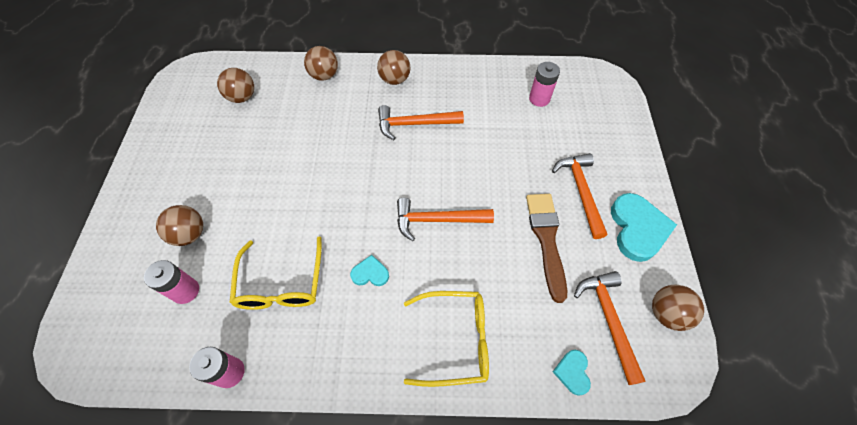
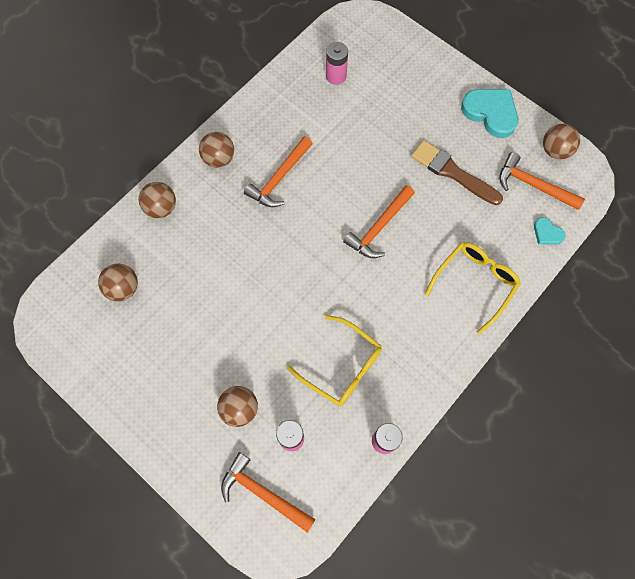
camera: 50 degrees left, 10 degrees up
turquoise heart [350,255,389,286] -> none
orange hammer [552,153,607,239] -> orange hammer moved to [221,452,316,533]

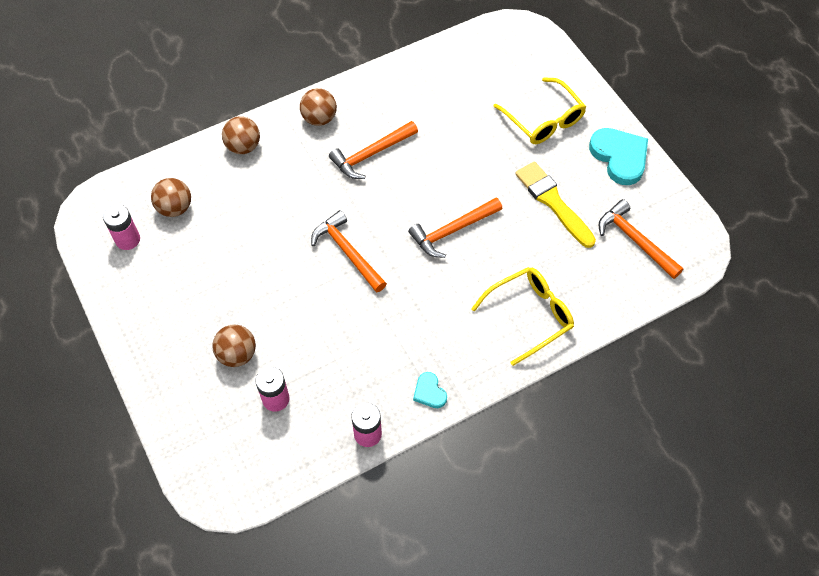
camera: 20 degrees right, 10 degrees down
orange hammer [221,452,316,533] -> orange hammer moved to [311,210,387,293]
yellow glasses [287,315,382,406] -> yellow glasses moved to [493,77,586,144]
pink battery [326,42,348,85] -> pink battery moved to [103,204,140,250]
brown brush [411,140,503,205] -> yellow brush [515,161,596,248]
turquoise heart [534,217,566,245] -> turquoise heart moved to [413,372,447,408]
brown ball [543,124,580,159] -> none

